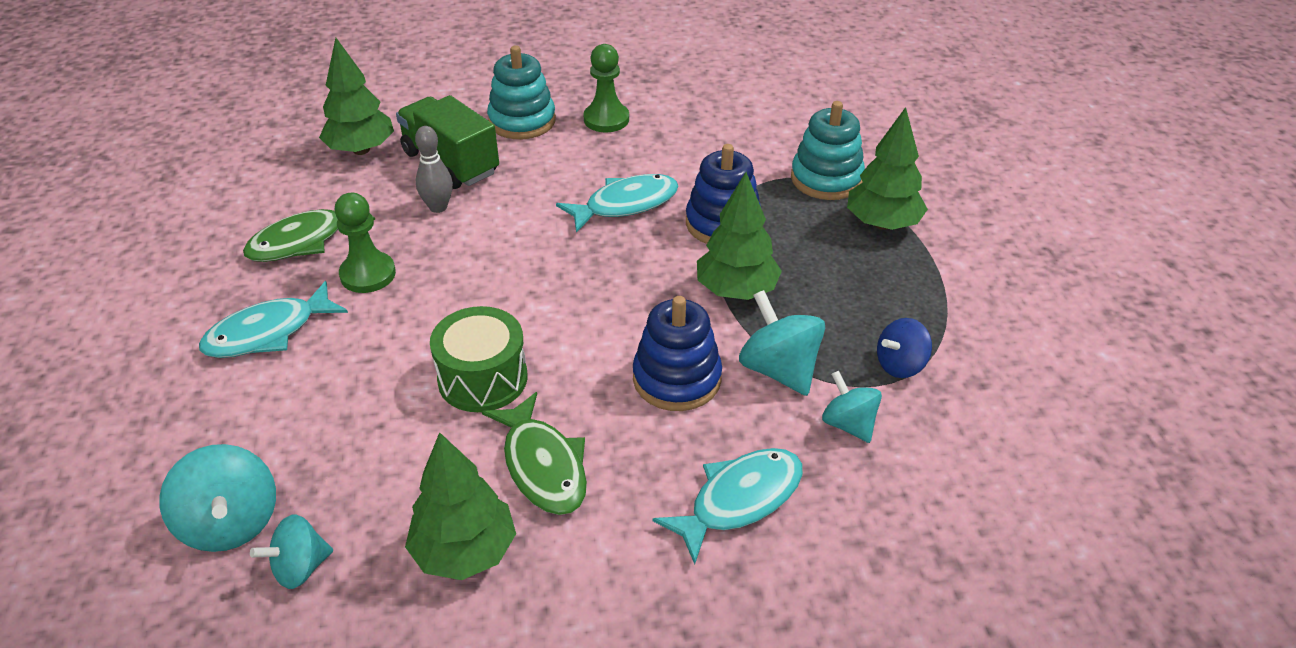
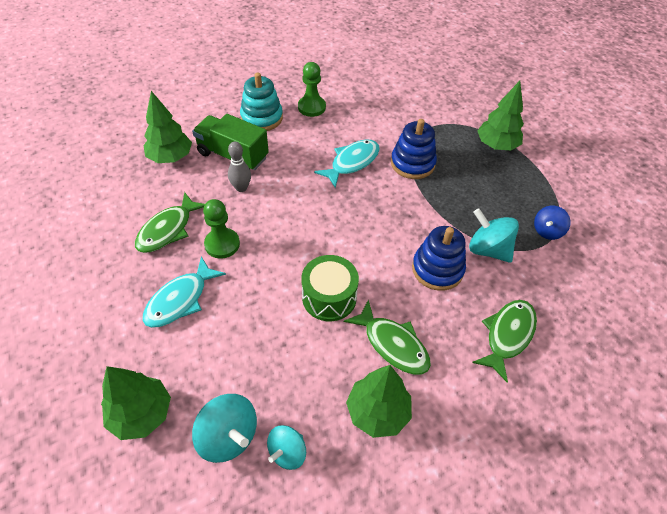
camera: 20 degrees left, 10 degrees up
turquoise fish [652,448,803,564] -> green fish [472,300,537,383]
green tree [697,172,782,300] -> green tree moved to [101,366,171,440]
turquoise stacking toy [791,101,865,200] -> none
turquoise spinning top [822,371,882,443] -> none

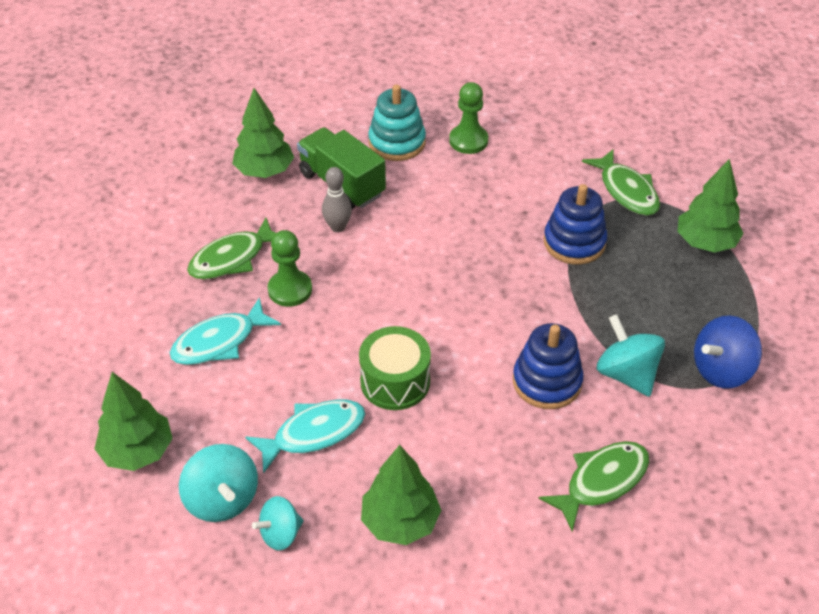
camera: 20 degrees right, 5 degrees down
turquoise fish [314,140,380,188] -> turquoise fish moved to [245,399,365,474]
green fish [344,299,431,375] -> green fish moved to [582,149,660,216]
blue spinning top [534,206,570,240] -> blue spinning top [694,316,762,388], size x1.52

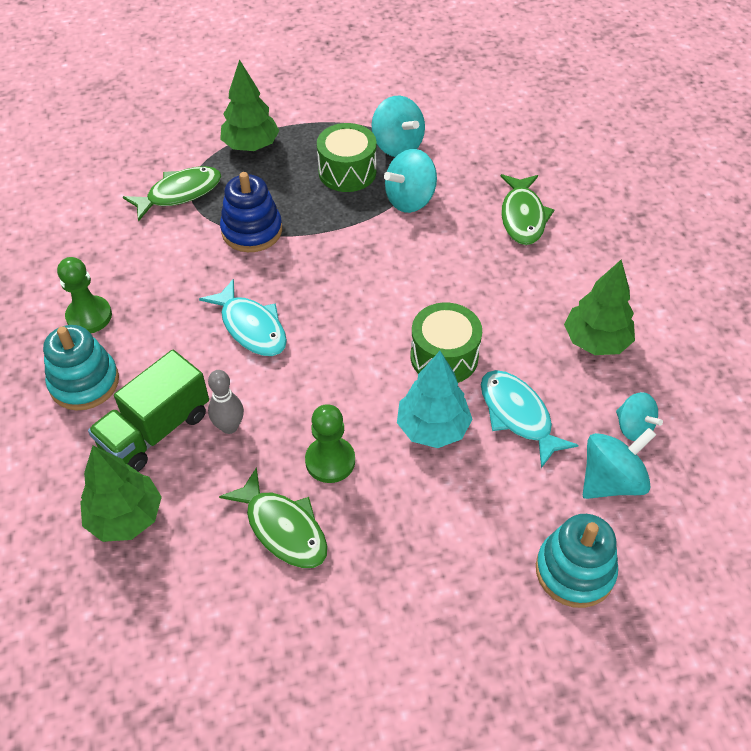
camera: 95 degrees left, 5 degrees up
green tree [94,372,173,471] -> turquoise stacking toy [536,514,618,608]
turquoise fish [170,297,281,365] -> turquoise fish moved to [199,279,287,356]
blue stacking toy [513,323,584,409] -> none
green fish [538,441,649,532] -> green fish turned 135 degrees counterclockwise [500,174,554,245]
blue spinning top [694,316,762,388] -> turquoise spinning top [372,96,425,157]
none -> green drum [317,123,377,192]
none -> turquoise tree [397,351,473,448]

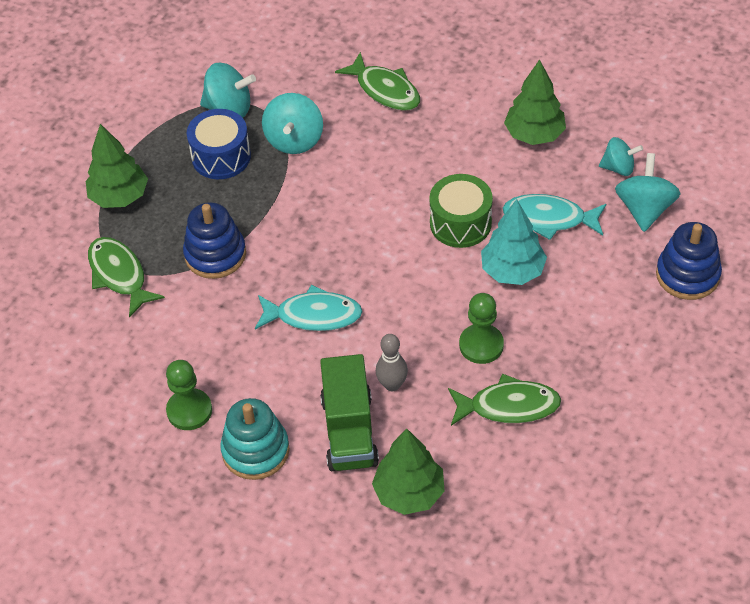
camera: 45 degrees left, 0 degrees up
green fish [123,166,221,222] -> green fish turned 45 degrees counterclockwise [88,237,165,318]
green drum [317,123,377,192] -> blue drum [187,109,251,179]
turquoise stacking toy [536,514,618,608] -> blue stacking toy [656,222,722,300]

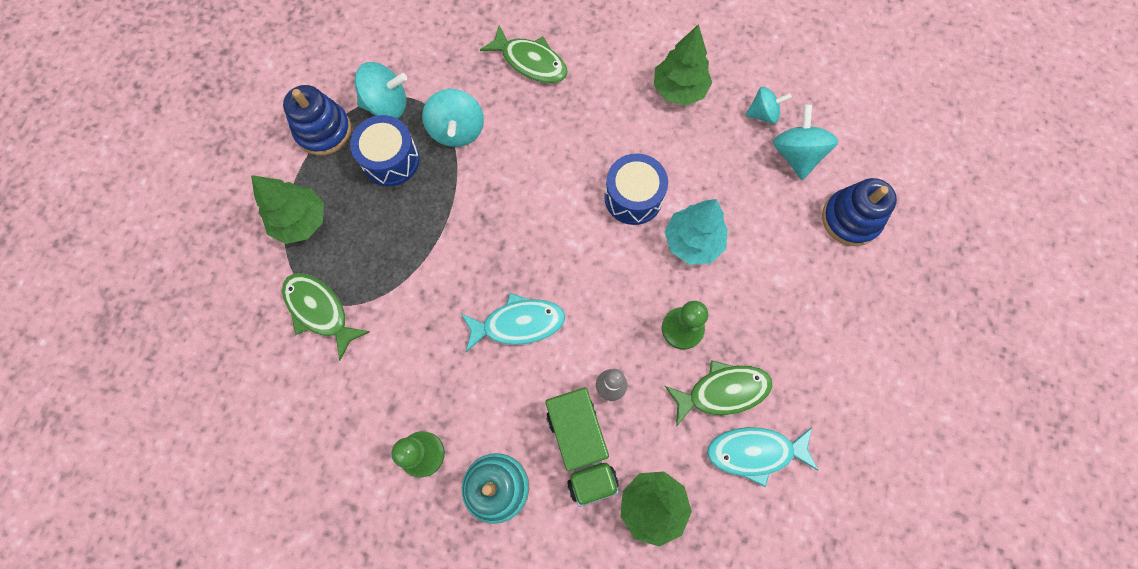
camera: 15 degrees left, 20 degrees up
blue stacking toy [183,202,246,279] -> blue stacking toy moved to [283,85,351,156]
green drum [429,174,493,248] -> blue drum [604,154,668,225]
turquoise fish [502,194,606,240] -> turquoise fish moved to [707,427,818,487]

